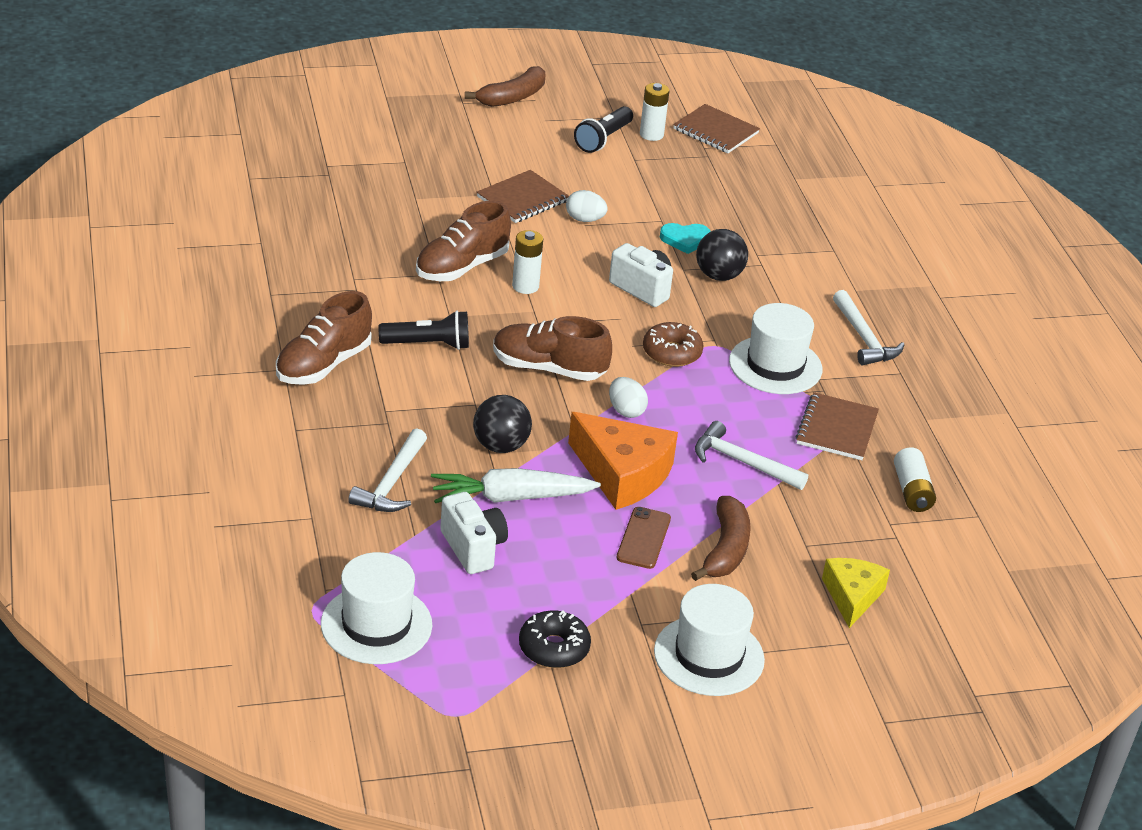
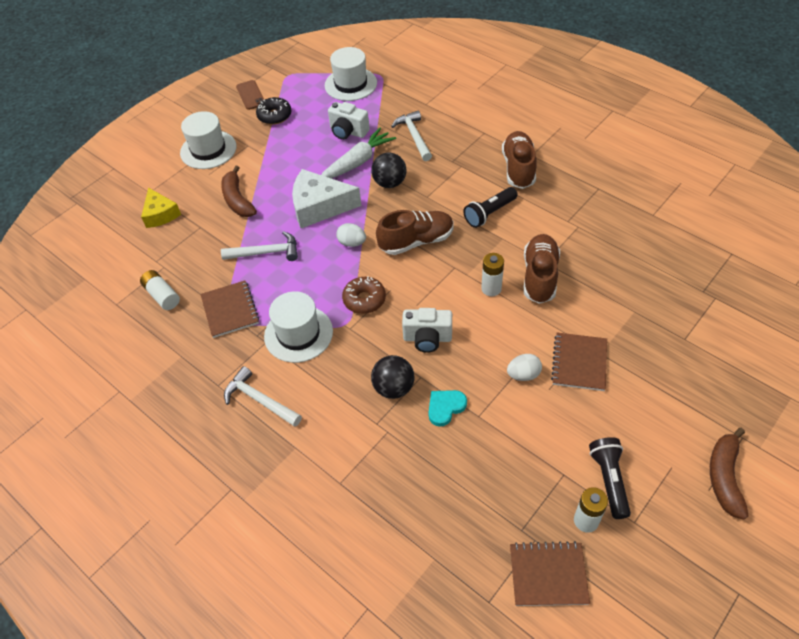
camera: 150 degrees right, 15 degrees up
orange cheese [568,412,678,510] -> white cheese [292,169,361,228]
brown phone [617,507,671,569] -> brown phone moved to [236,80,264,110]

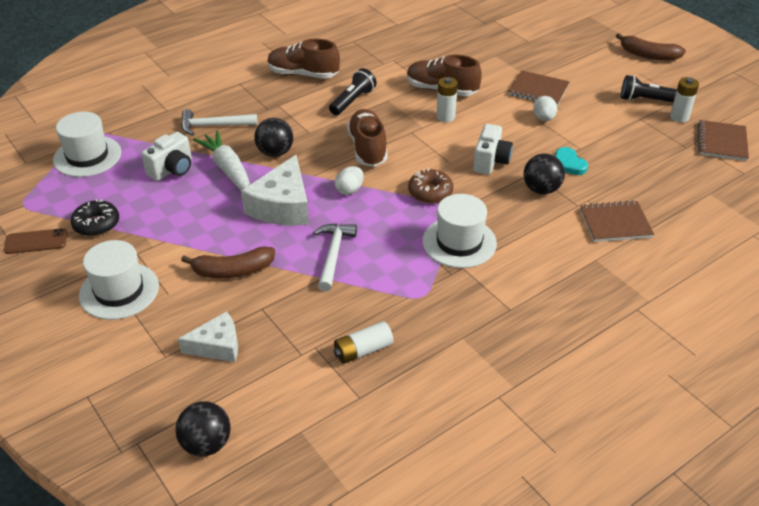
camera: 80 degrees left, 10 degrees down
yellow cheese [141,188,181,228] -> white cheese [178,311,238,362]
brown notebook [200,280,259,338] -> brown notebook moved to [580,200,654,242]
white hammer [224,366,302,427] -> none
black flashlight [463,187,518,228] -> black flashlight turned 120 degrees counterclockwise [329,68,377,115]
none -> black ball [175,401,231,456]

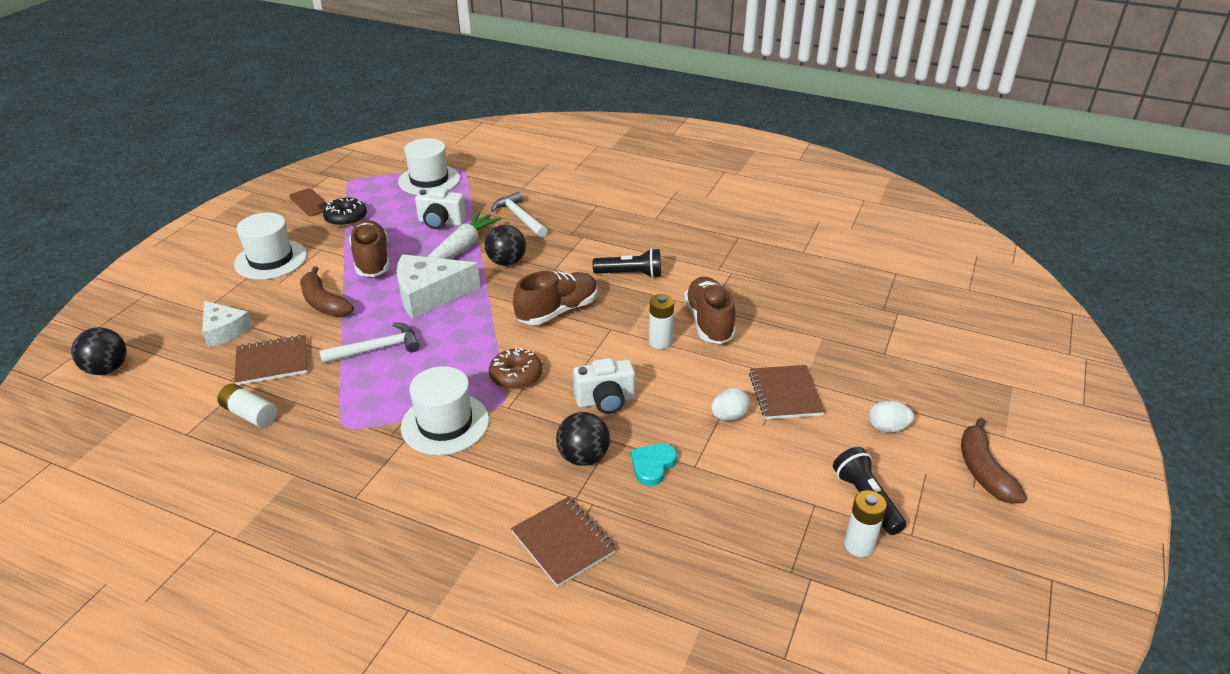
camera: 60 degrees right, 5 degrees down
brown shoe [268,39,340,79] -> brown shoe moved to [349,220,390,277]
white egg [335,166,364,195] -> white egg moved to [869,400,914,433]
brown notebook [698,120,749,161] -> brown notebook moved to [234,335,307,385]

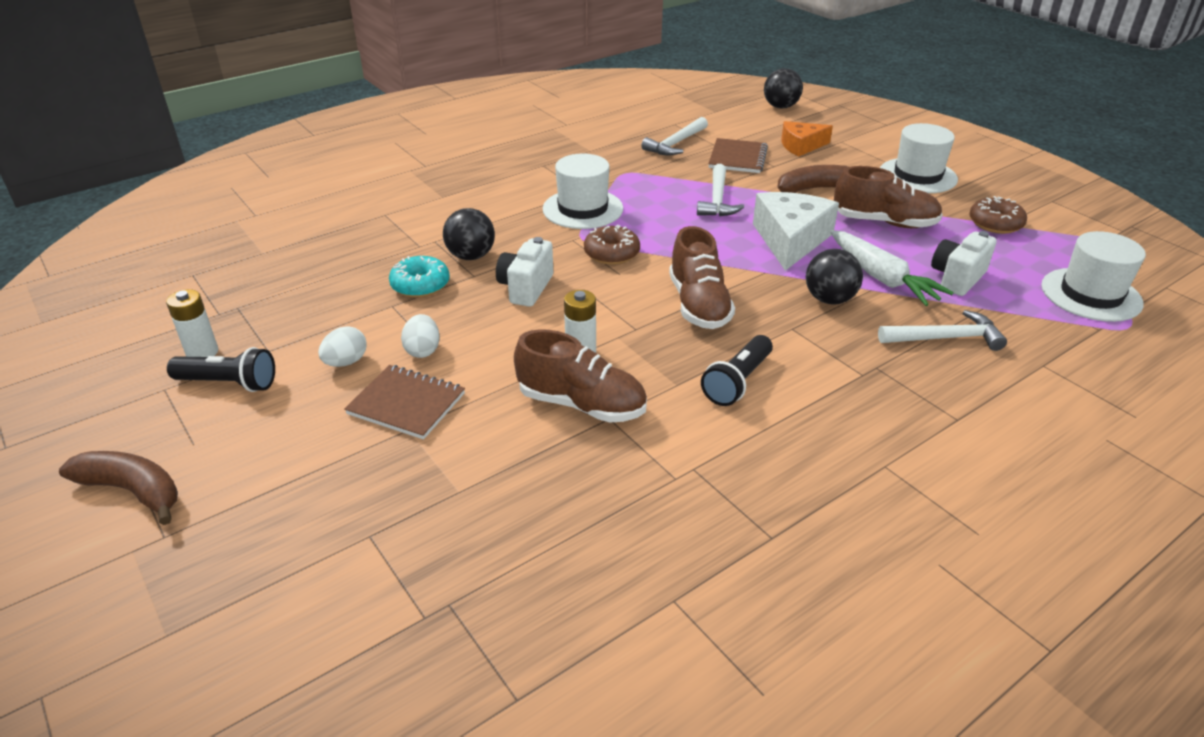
camera: 120 degrees right, 0 degrees up
white cheese [202,301,252,348] -> orange cheese [781,121,833,157]
white battery [217,383,277,428] -> white hammer [641,117,708,155]
brown phone [289,188,328,216] -> none
black donut [323,198,367,227] -> brown donut [969,196,1027,234]
brown notebook [511,497,616,587] -> none
turquoise heart [631,443,677,486] -> turquoise donut [389,256,450,298]
white egg [869,400,914,433] -> white egg moved to [318,326,367,367]

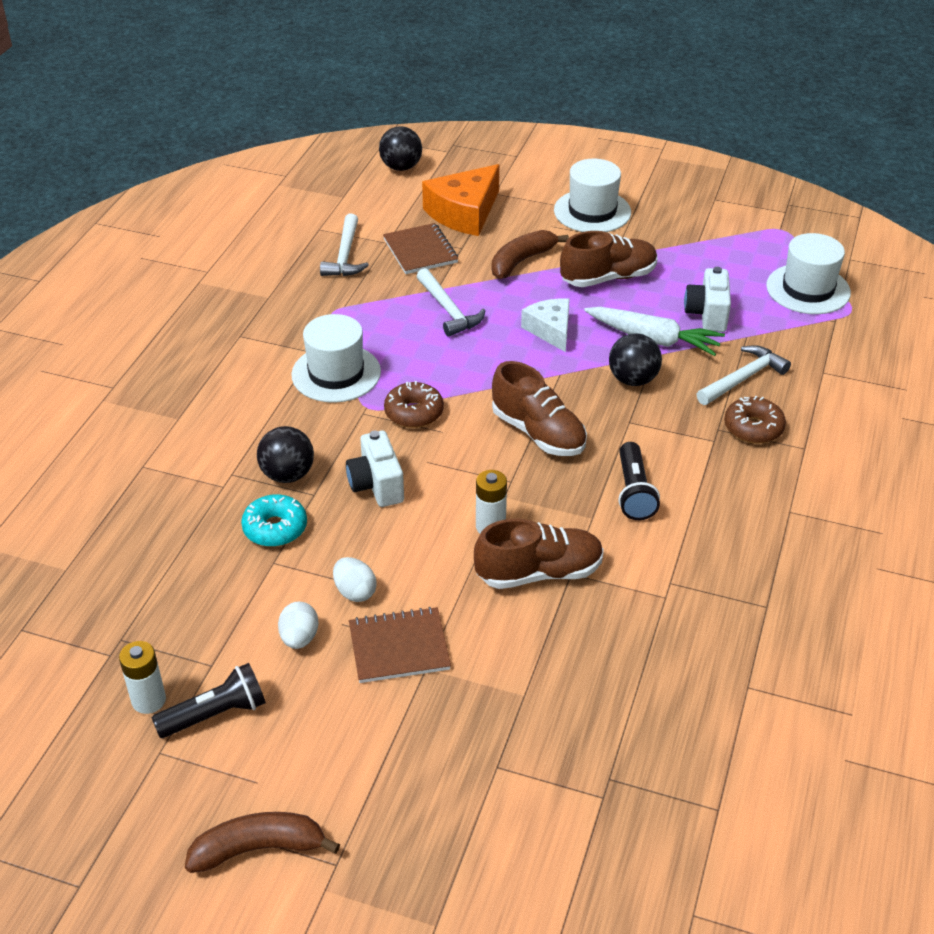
camera: 35 degrees left, 5 degrees up
white cheese [753,192,839,271] -> white cheese [521,298,570,352], size x0.63
orange cheese [781,121,833,157] -> orange cheese [422,164,499,236], size x1.59
brown donut [969,196,1027,234] -> brown donut moved to [724,396,786,443]

